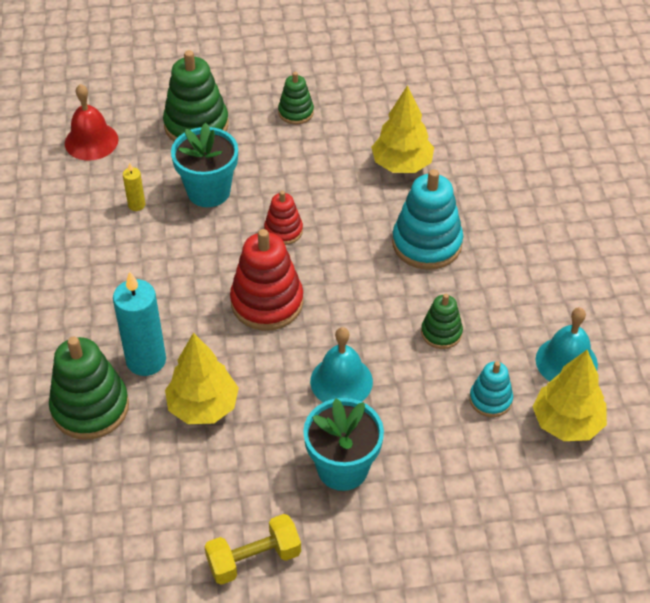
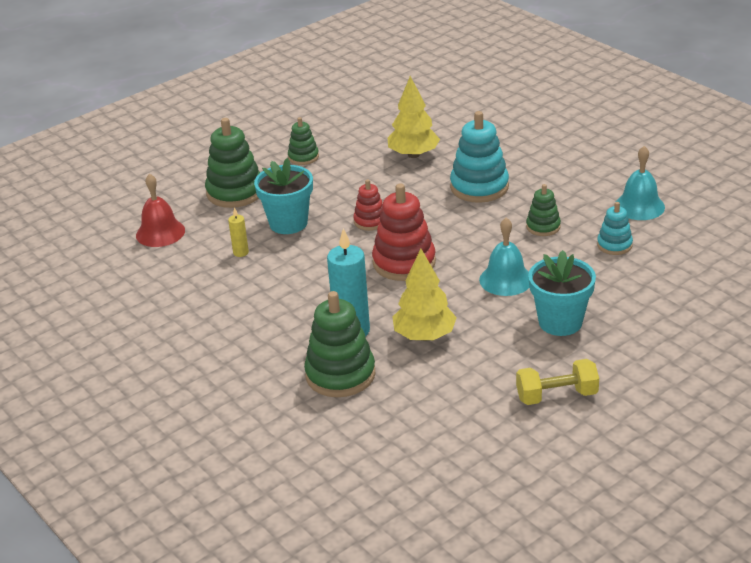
camera: 30 degrees left, 15 degrees down
yellow dumbbell [204,514,301,585] -> yellow dumbbell turned 45 degrees clockwise [516,359,599,405]
yellow tree [532,350,607,441] -> none

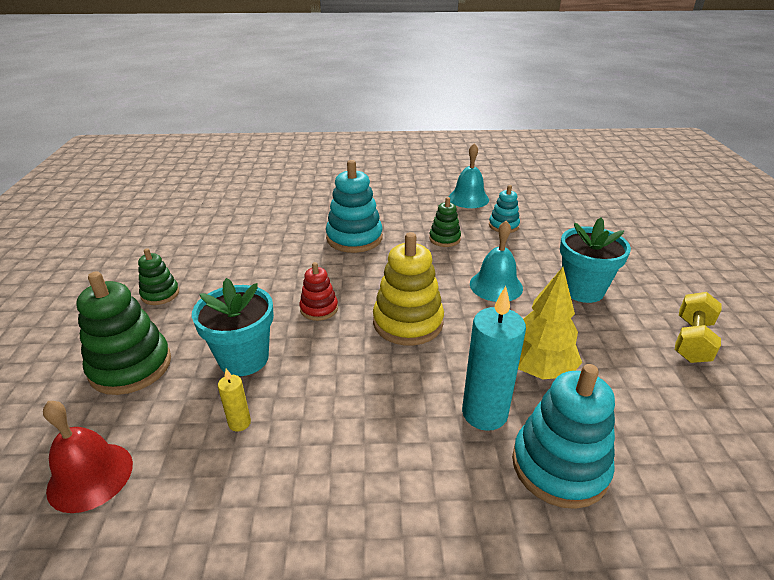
camera: 55 degrees left, 0 degrees up
green stacking toy [304,291,376,397] -> turquoise stacking toy [512,364,615,509]
red stacking toy [372,183,436,281] -> yellow stacking toy [373,232,444,346]
yellow tree [388,76,440,158] -> none

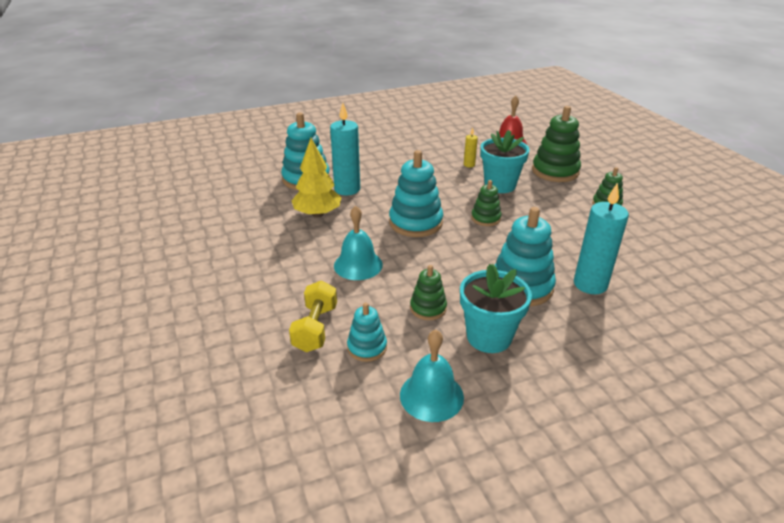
camera: 160 degrees right, 0 degrees up
red stacking toy [300,262,338,321] -> green stacking toy [471,180,501,226]
yellow stacking toy [373,232,444,346] -> turquoise stacking toy [389,150,443,237]
turquoise flower pot [560,218,631,303] -> turquoise flower pot moved to [460,264,532,353]
yellow dumbbell [675,292,722,363] -> yellow dumbbell moved to [289,281,337,352]
none -> turquoise candle [574,182,629,294]

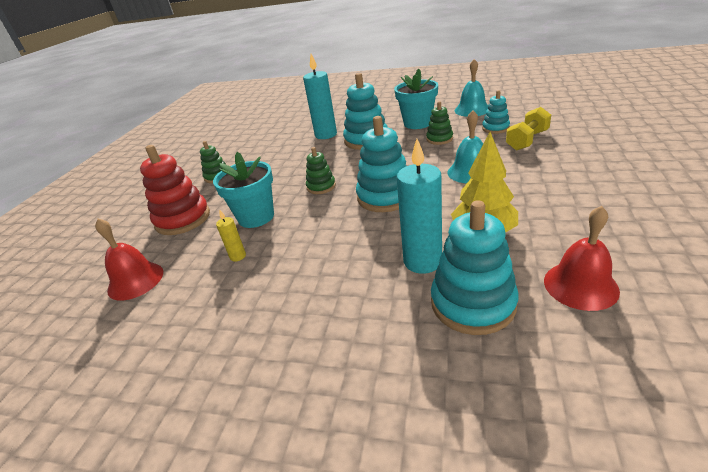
camera: 140 degrees left, 0 degrees up
green stacking toy [532,106,581,182] -> red stacking toy [140,145,210,235]
none -> red bell [544,206,620,311]

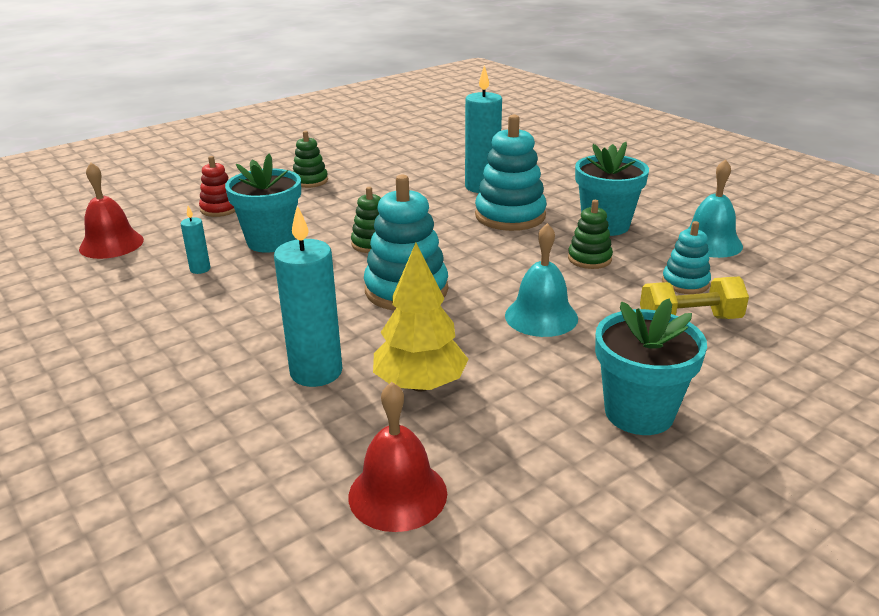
camera: 35 degrees right, 5 degrees down
red stacking toy [140,145,210,235] -> red stacking toy [199,156,235,217], size x0.56
yellow candle [216,210,246,262] -> turquoise candle [181,206,210,274]
turquoise stacking toy [431,200,518,335] -> none
none -> turquoise flower pot [595,298,707,435]

